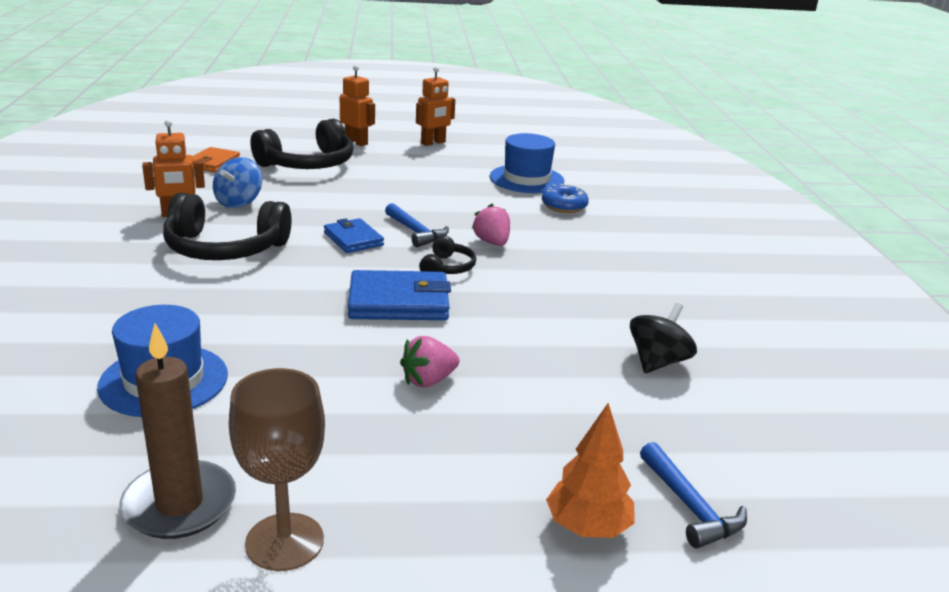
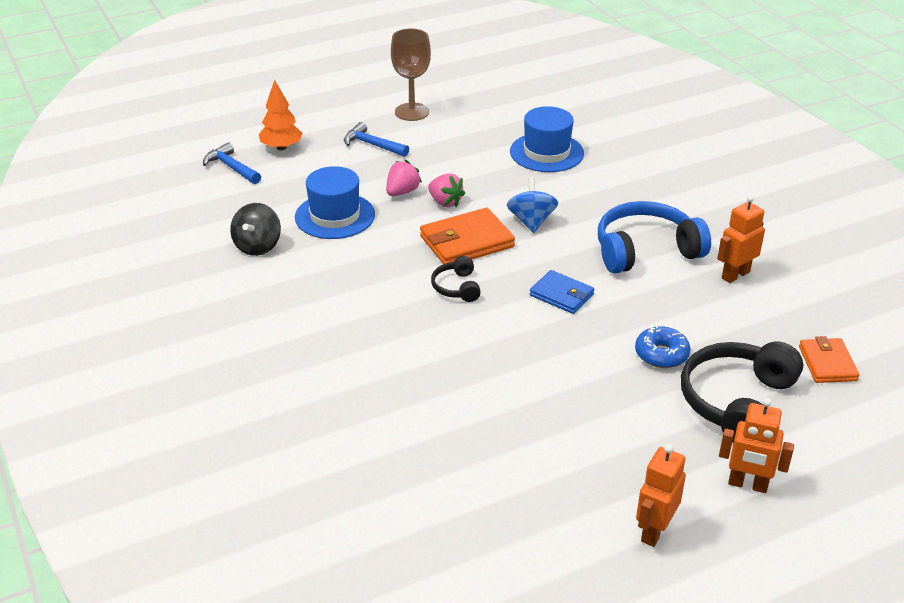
camera: 160 degrees right, 10 degrees up
brown candle [119,323,236,539] -> none
black headphones [163,193,291,260] -> blue headphones [598,201,711,273]
blue spinning top [213,157,262,208] -> blue spinning top moved to [507,177,558,233]
blue wallet [348,270,451,320] -> orange wallet [420,208,515,264]
blue hammer [385,203,449,247] -> blue hammer moved to [344,122,409,157]
pink strawberry [472,204,510,246] -> pink strawberry moved to [428,173,465,207]
blue hat [490,133,564,193] -> blue hat moved to [295,166,375,239]
blue donut [542,184,589,213] -> blue donut moved to [635,325,690,368]

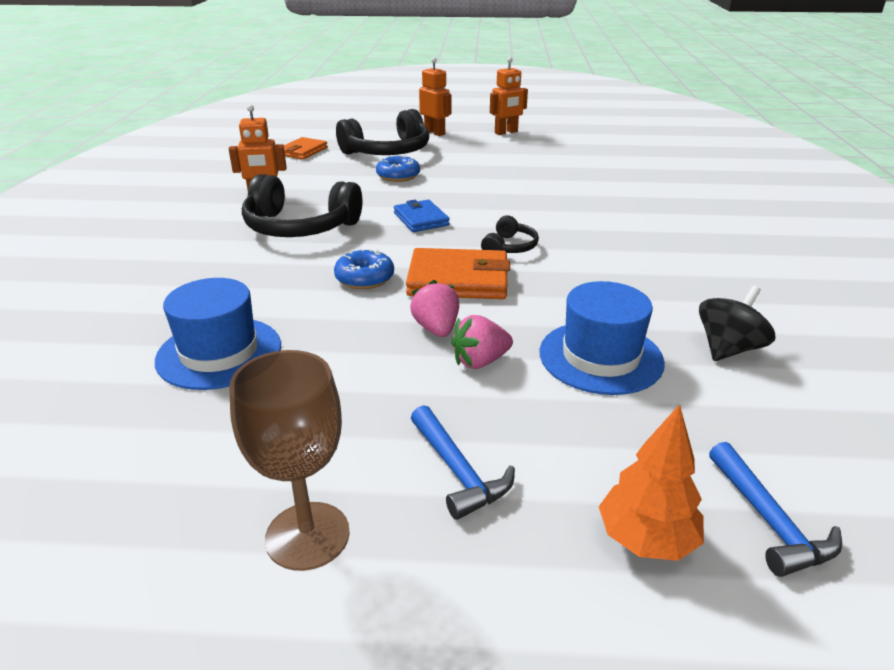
camera: 150 degrees left, 5 degrees down
blue spinning top [507,177,558,233] -> blue donut [334,248,394,289]
blue headphones [598,201,711,273] -> black headphones [242,174,362,237]

